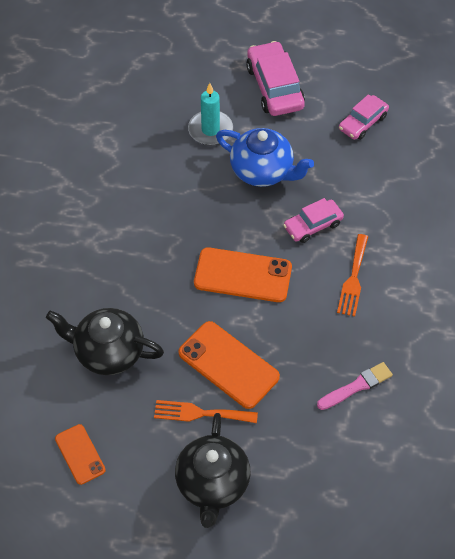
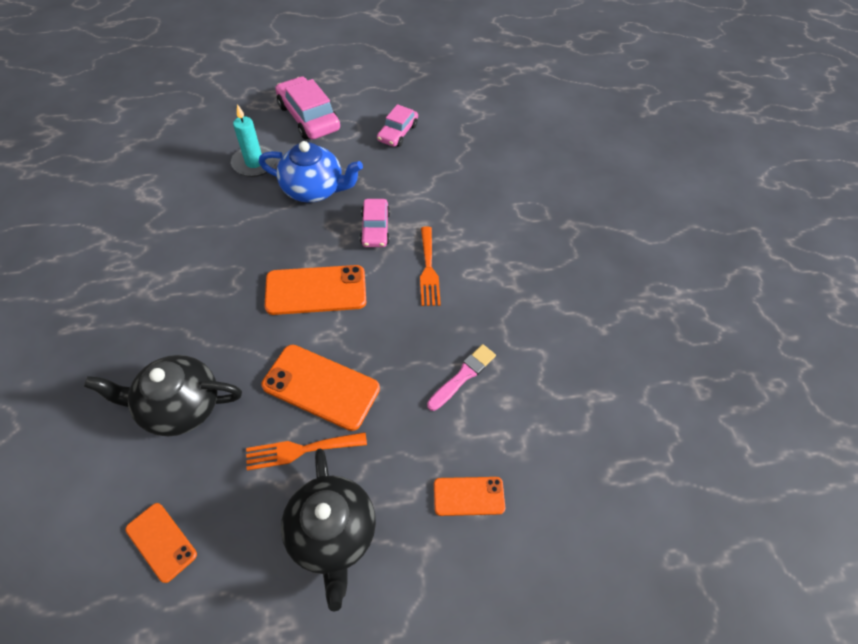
camera: 20 degrees left, 0 degrees up
pink car [283,198,344,243] -> pink car turned 45 degrees counterclockwise [360,199,390,247]
none -> orange phone [434,477,505,516]

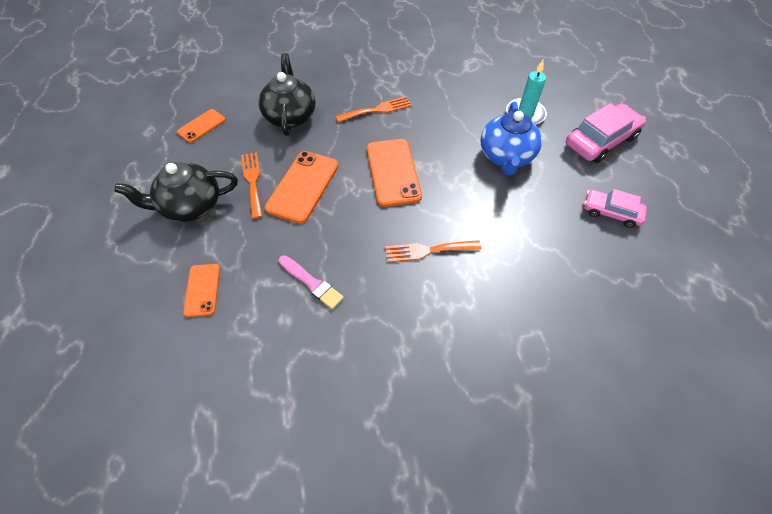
camera: 90 degrees right, 0 degrees up
pink car [360,199,390,247] -> none
none -> orange fork [336,96,411,122]

